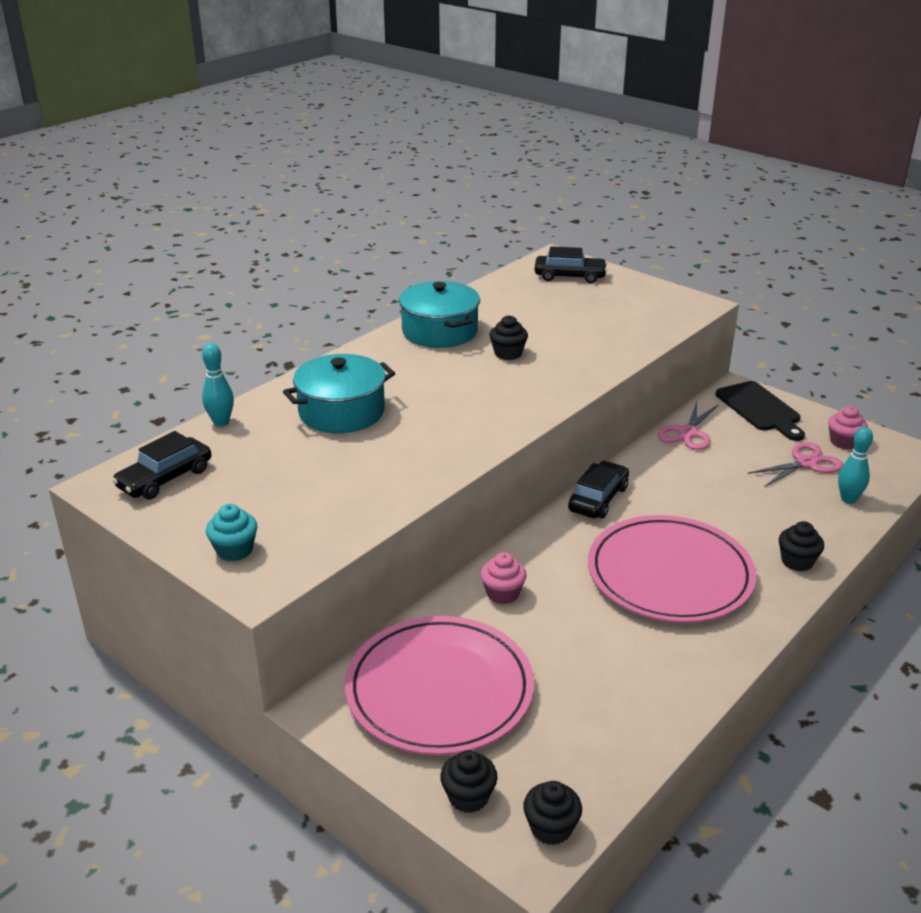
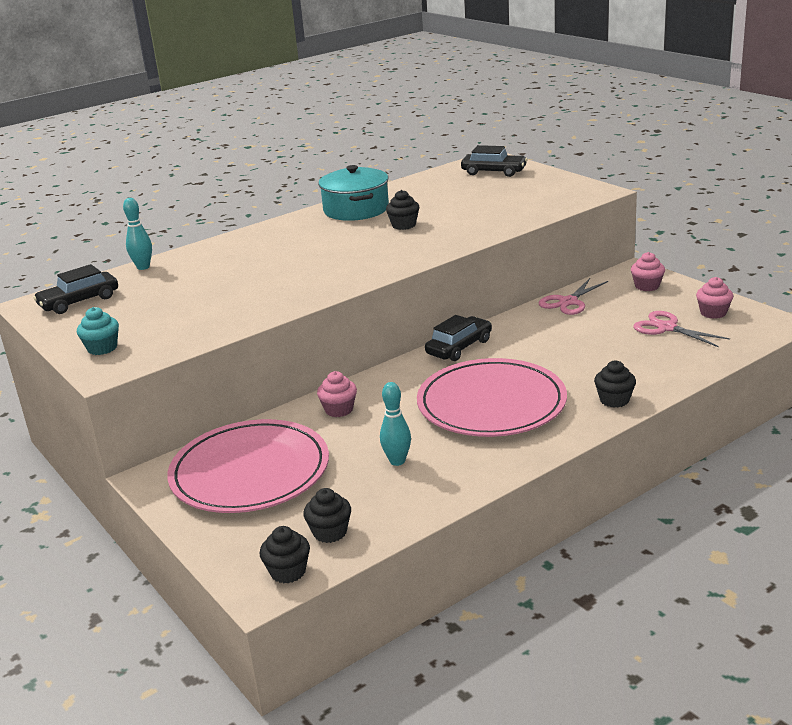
camera: 15 degrees right, 5 degrees down
turquoise pot [283,354,395,433] -> none
black cupcake [440,750,497,813] -> black cupcake moved to [303,488,351,543]
black cutting board [716,381,805,441] -> pink cupcake [631,252,665,291]
pink scissors [748,442,843,487] -> pink scissors turned 120 degrees counterclockwise [633,311,730,347]
turquoise bowling pin [838,427,873,504] -> turquoise bowling pin moved to [380,382,411,466]

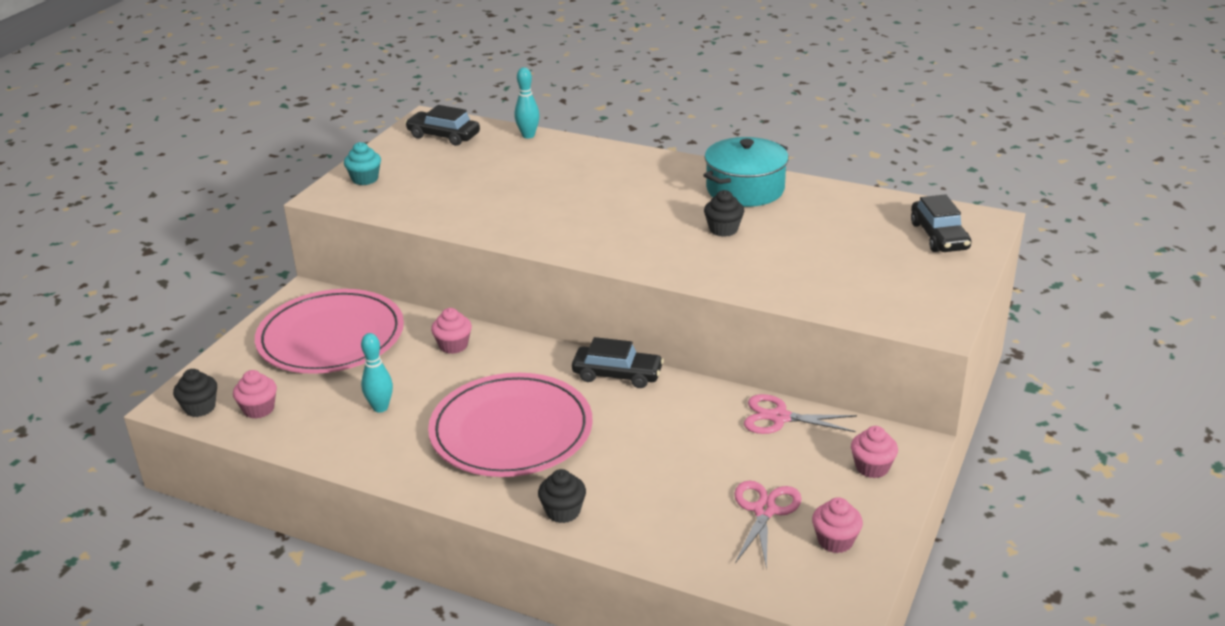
camera: 60 degrees right, 5 degrees up
black cupcake [303,488,351,543] -> pink cupcake [233,370,277,419]

